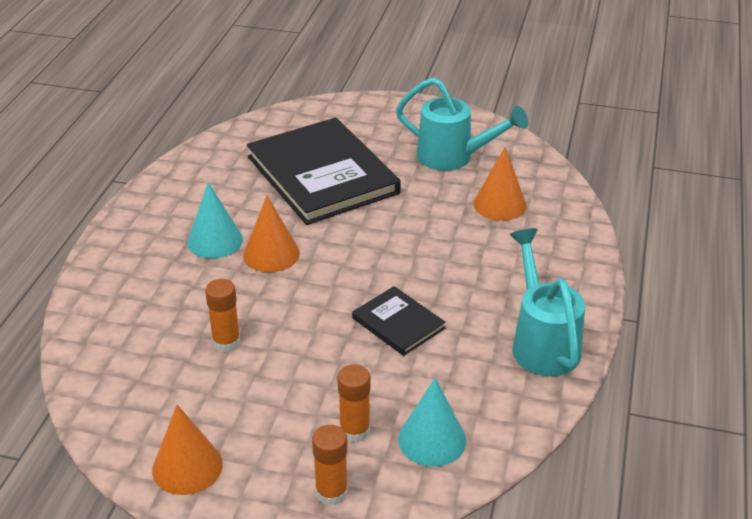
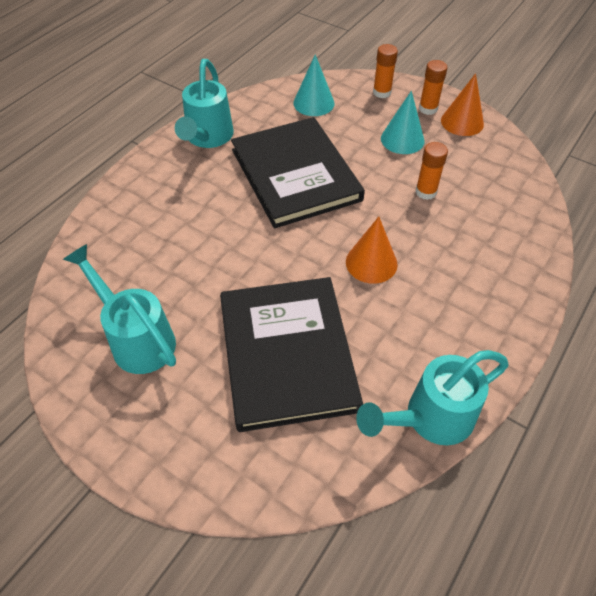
camera: 160 degrees left, 15 degrees up
turquoise cone [187,182,243,259] -> turquoise cone moved to [381,91,425,154]
orange glue stick [337,364,370,442] -> orange glue stick moved to [419,60,448,115]
black book [352,286,446,356] -> black book [231,117,365,229], size x2.11
orange cone [473,147,527,221] -> none
none -> turquoise watering can [356,350,509,445]

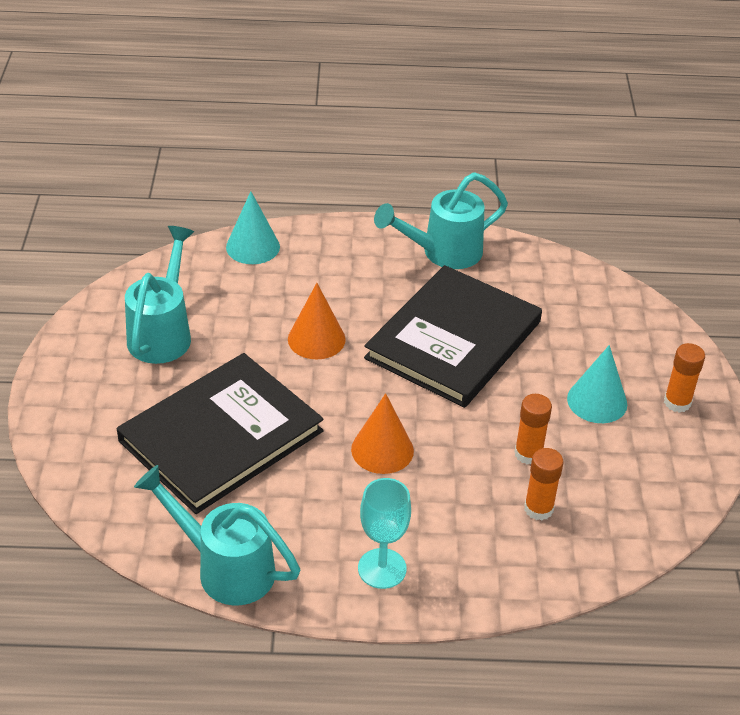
camera: 55 degrees right, 10 degrees down
turquoise cone [293,54,335,116] -> turquoise cone moved to [226,191,280,264]
orange glue stick [373,44,398,98] -> orange glue stick moved to [524,448,564,521]
orange cone [441,73,484,136] -> orange cone moved to [288,283,346,359]
none -> turquoise goblet [358,478,411,589]

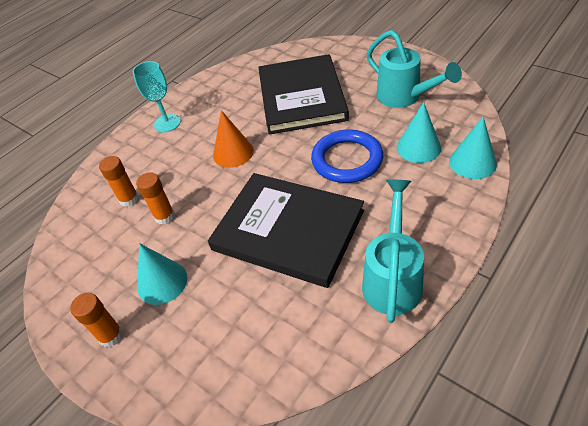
camera: 135 degrees right, 5 degrees up
turquoise watering can [134,465,300,605] -> none
orange cone [288,283,346,359] -> blue ring [311,129,383,183]
black book [364,265,542,408] -> black book turned 45 degrees counterclockwise [208,173,364,288]
none -> turquoise cone [397,102,441,163]

